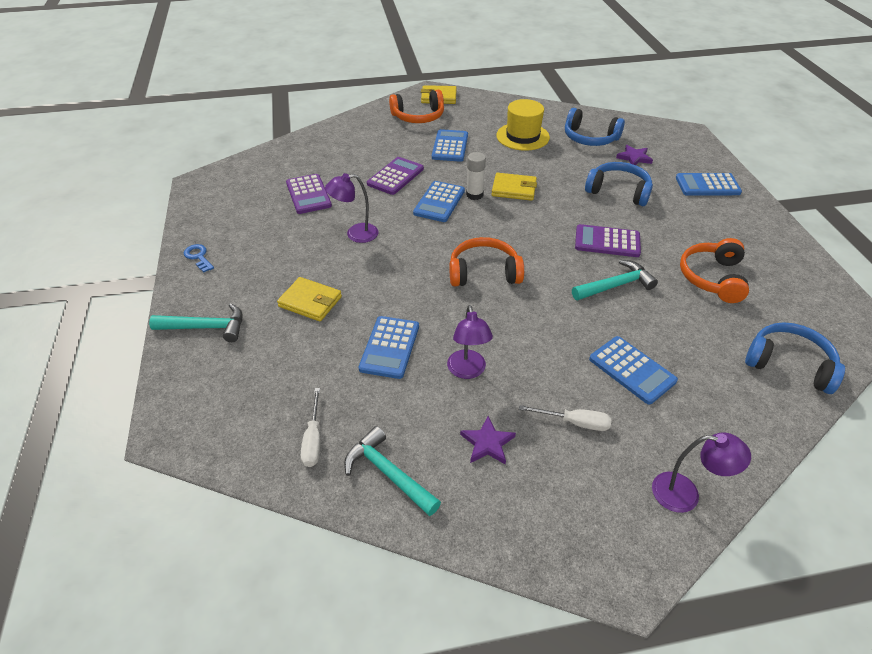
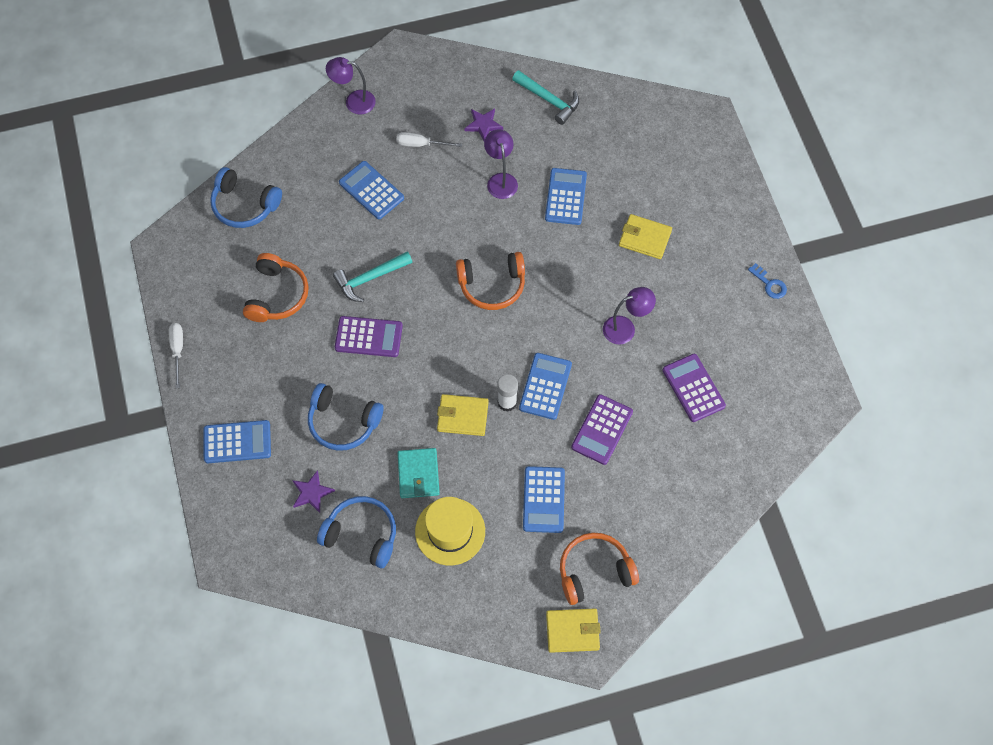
camera: 175 degrees right, 20 degrees up
turquoise hammer [149,303,242,342] -> none
white screwdriver [301,388,320,467] -> white screwdriver moved to [169,323,183,388]
none -> turquoise wallet [397,448,440,498]

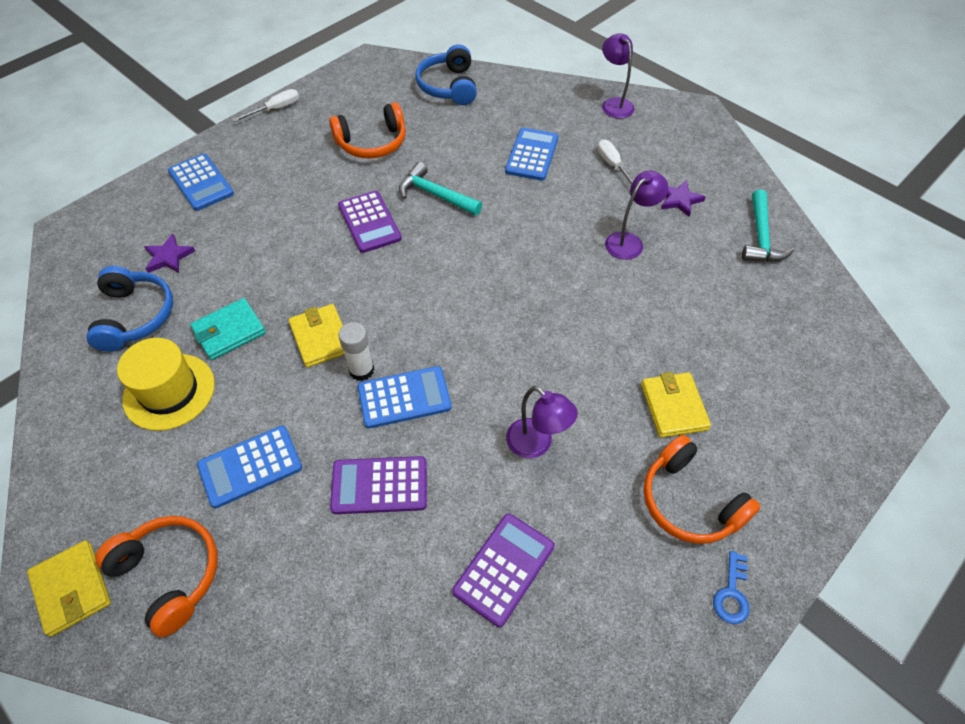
camera: 60 degrees right, 10 degrees down
blue headphones [308,383,384,451] -> none
orange headphones [456,252,525,310] -> orange headphones moved to [643,435,761,544]
blue calculator [545,168,587,225] -> none

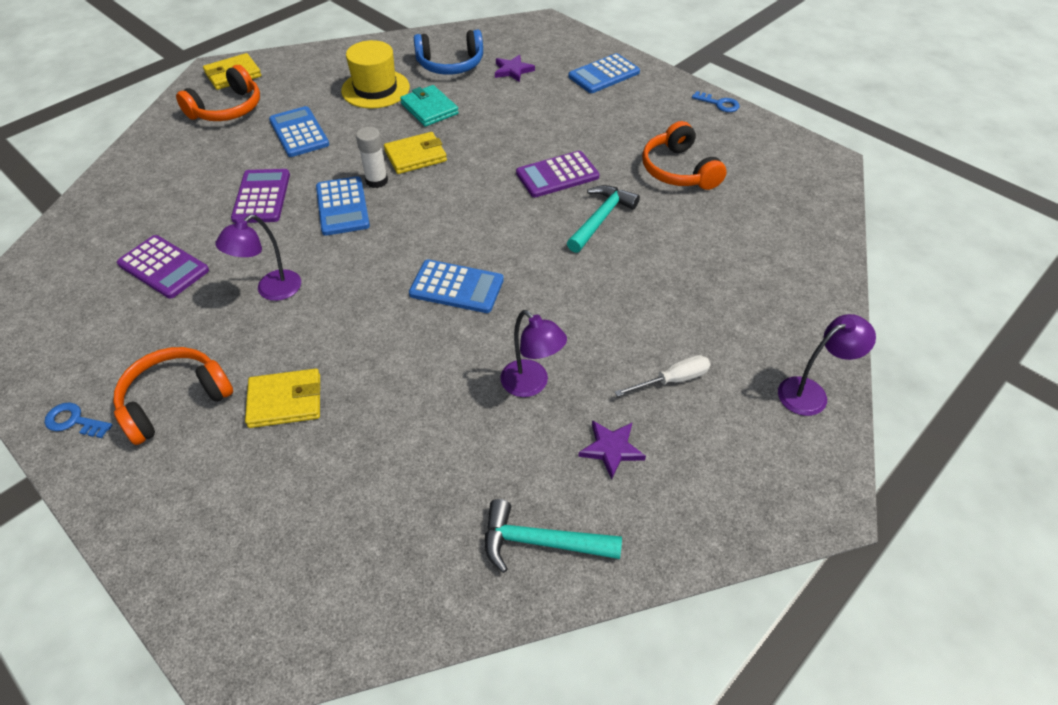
camera: 90 degrees right, 5 degrees down
white screwdriver [233,89,299,122] -> blue key [692,91,740,112]
blue headphones [415,44,477,105] -> none
blue calculator [505,128,559,181] -> blue calculator moved to [409,260,504,313]

